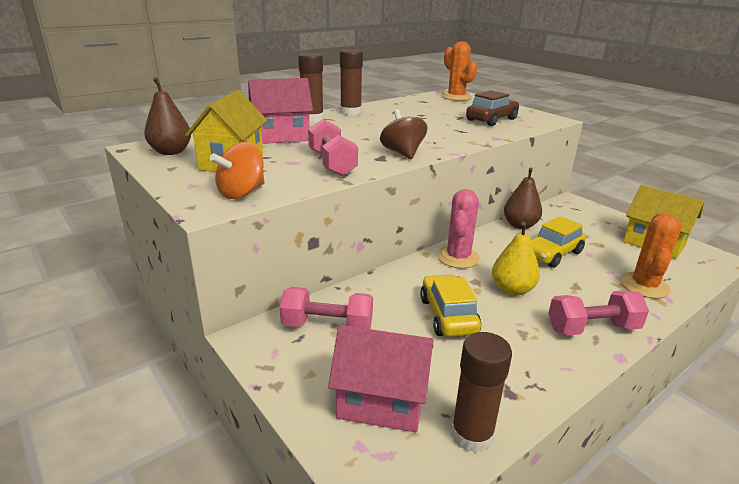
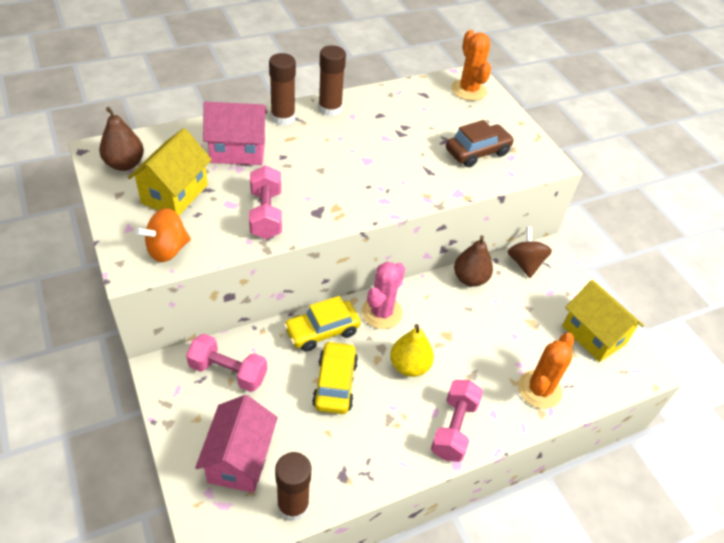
camera: 10 degrees right, 20 degrees up
pink house [328,325,433,432] -> pink house turned 75 degrees clockwise [195,395,278,493]
brown spinning top [380,109,427,159] -> brown spinning top moved to [507,227,552,278]
yellow car [531,216,586,268] -> yellow car moved to [284,296,361,352]
pink dumbbell [548,290,649,336] -> pink dumbbell turned 75 degrees counterclockwise [431,380,483,462]

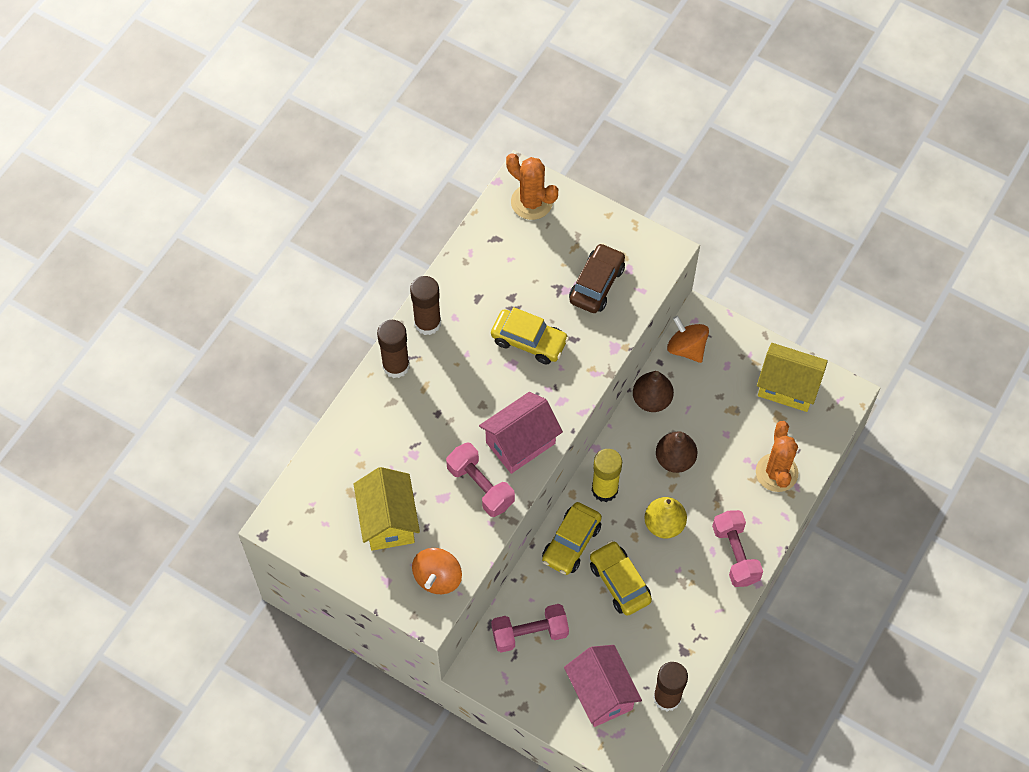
camera: 30 degrees left, 15 degrees up
brown pear [99,107,144,171] -> brown pear moved to [656,431,698,473]
pink house [203,102,268,165] -> pink house moved to [479,392,563,474]
pink cactus [361,262,405,329] -> yellow glue stick [592,449,622,502]
brown spinning top [507,227,552,278] -> orange spinning top [667,316,709,363]
none -> yellow car [491,307,569,364]

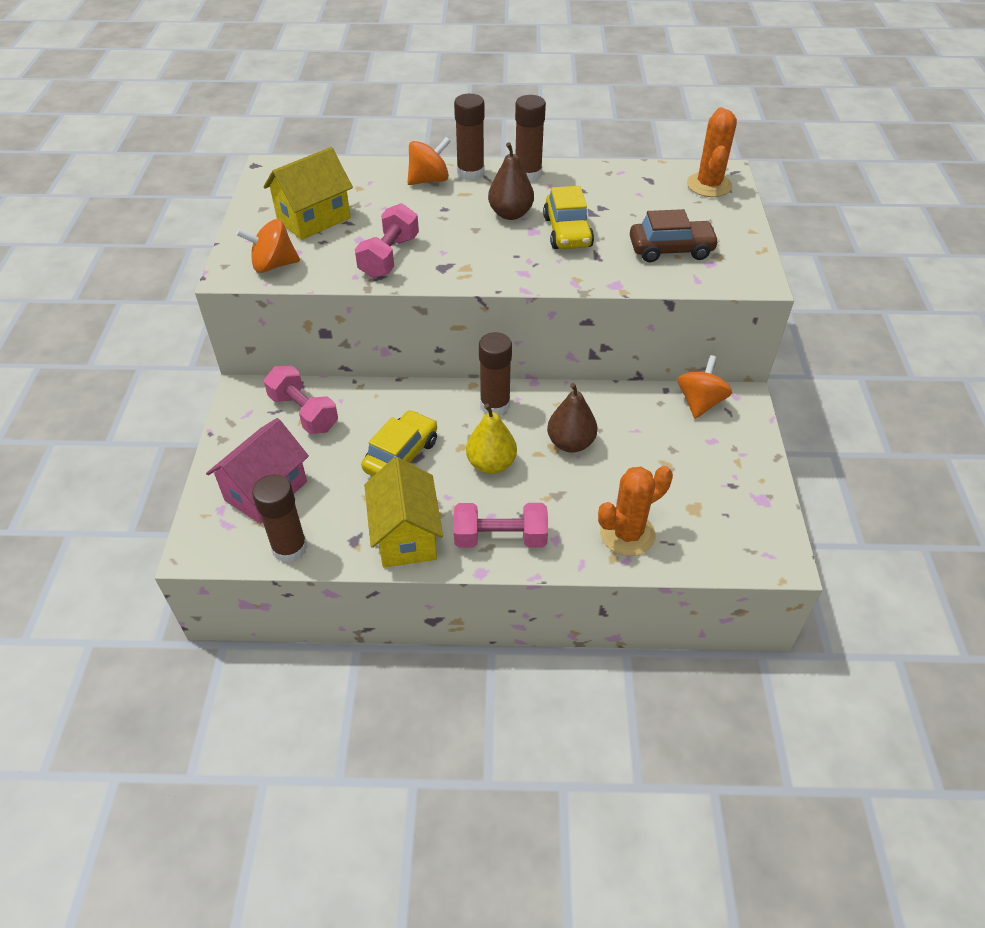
camera: 60 degrees right, 15 degrees down
pink house [479,392,563,474] -> none
yellow car [542,502,602,575] -> none
yellow glue stick [592,449,622,502] -> brown glue stick [479,332,512,416]
brown pear [633,371,674,412] -> brown pear moved to [488,142,534,220]
pink dumbbell [712,510,763,587] -> pink dumbbell turned 45 degrees clockwise [454,503,548,548]
yellow house [757,343,828,412] -> yellow house moved to [364,457,443,567]
none -> orange spinning top [407,137,451,185]

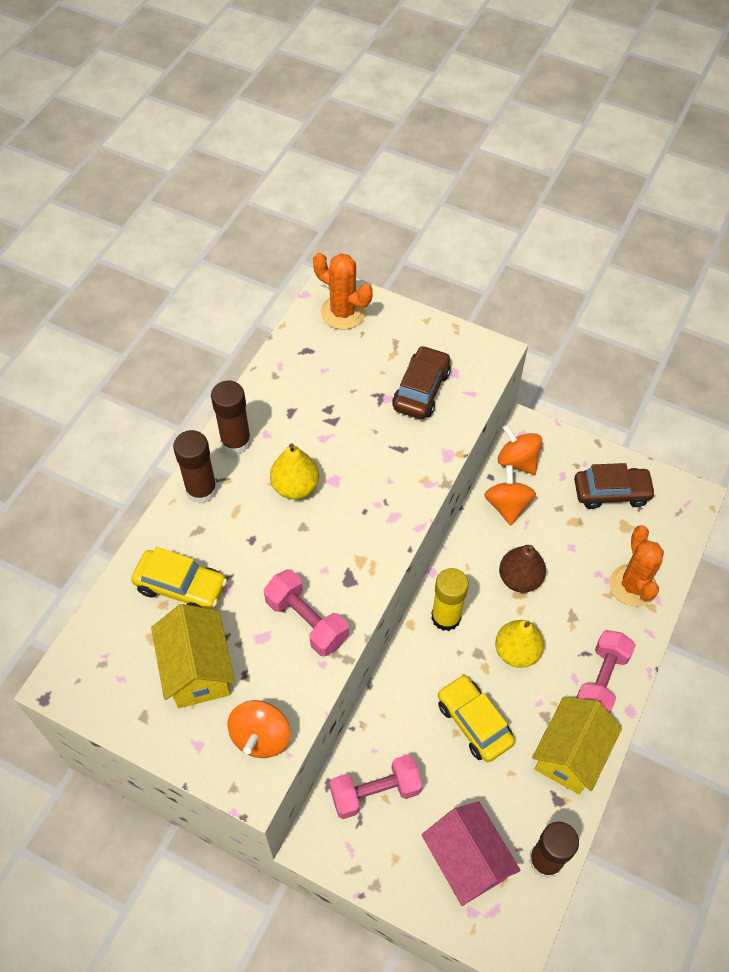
camera: 65 degrees left, 10 degrees up
yellow house [364,457,443,567] -> yellow house turned 75 degrees counterclockwise [532,697,622,794]
orange spinning top [407,137,451,185] -> orange spinning top moved to [484,465,536,525]
brown glue stick [479,332,512,416] -> yellow glue stick [431,568,469,631]
brown pear [488,142,534,220] -> yellow pear [270,443,319,499]
yellow car [543,186,594,249] -> yellow car moved to [131,547,227,609]
none -> brown car [574,463,656,509]

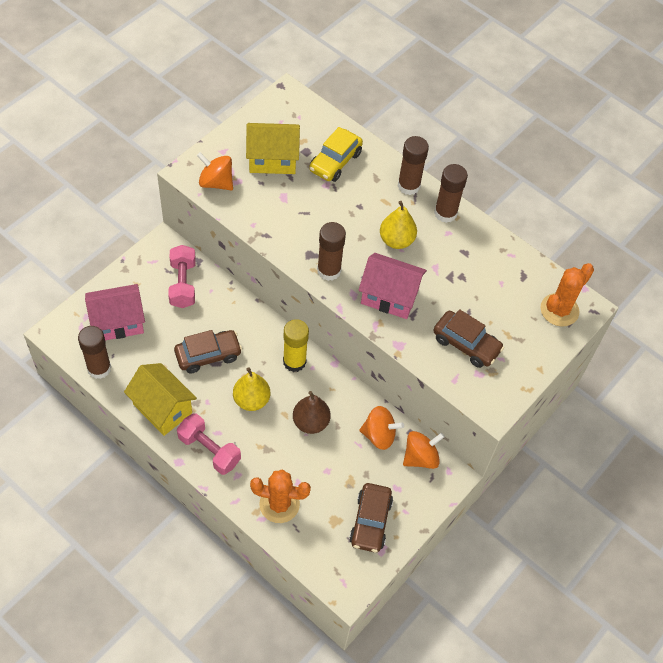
camera: 100 degrees right, 0 degrees up
pink dumbbell [263,569,349,657] -> none
yellow car [438,674,515,762] -> brown car [174,330,242,373]
none -> brown glue stick [317,222,346,281]
none -> pink house [358,253,427,319]

